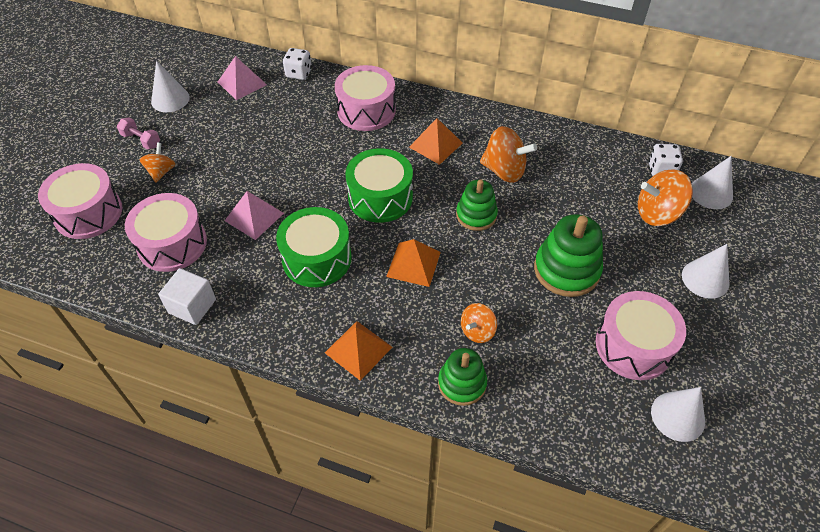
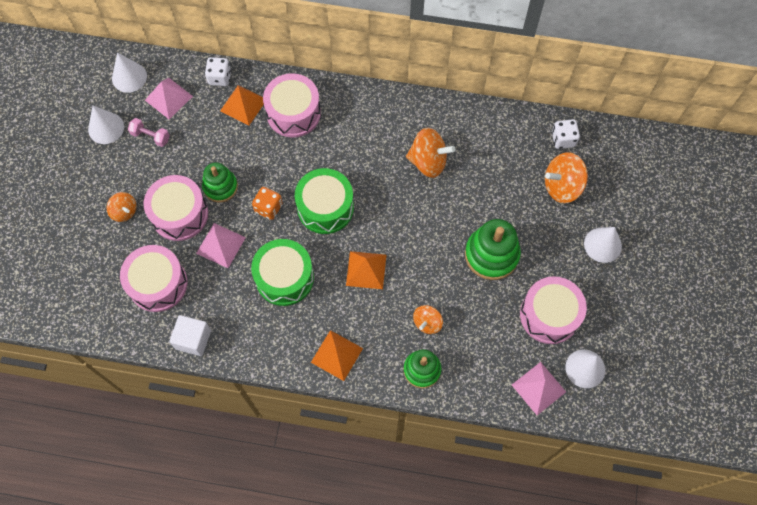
camera: 10 degrees left, 15 degrees up
pink drum [38,163,122,239] -> pink drum moved to [144,175,208,241]
pink dumbbell [117,117,160,149] -> pink dumbbell moved to [128,118,170,147]
orange spinning top [139,143,175,183] -> orange spinning top turned 135 degrees clockwise [106,192,136,222]
orange pyramid [409,118,462,165] -> orange pyramid moved to [220,85,264,126]
green stacking toy [456,179,498,231] -> green stacking toy moved to [202,162,238,203]
white cone [692,156,733,209] -> white cone moved to [112,53,147,93]
none -> orange dice [252,187,283,220]
none -> pink pyramid [512,362,566,415]

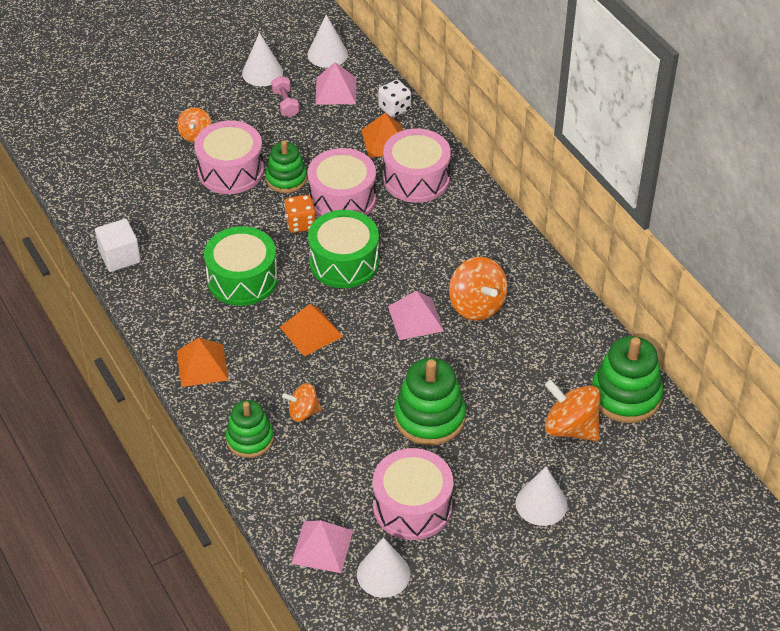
camera: 50 degrees right, 20 degrees down
pink drum [120,245,187,312] -> pink drum moved to [307,148,376,217]
pink pyramid [196,223,246,268] -> pink pyramid moved to [388,291,444,340]
white dice [552,119,580,149] -> green stacking toy [592,336,663,423]

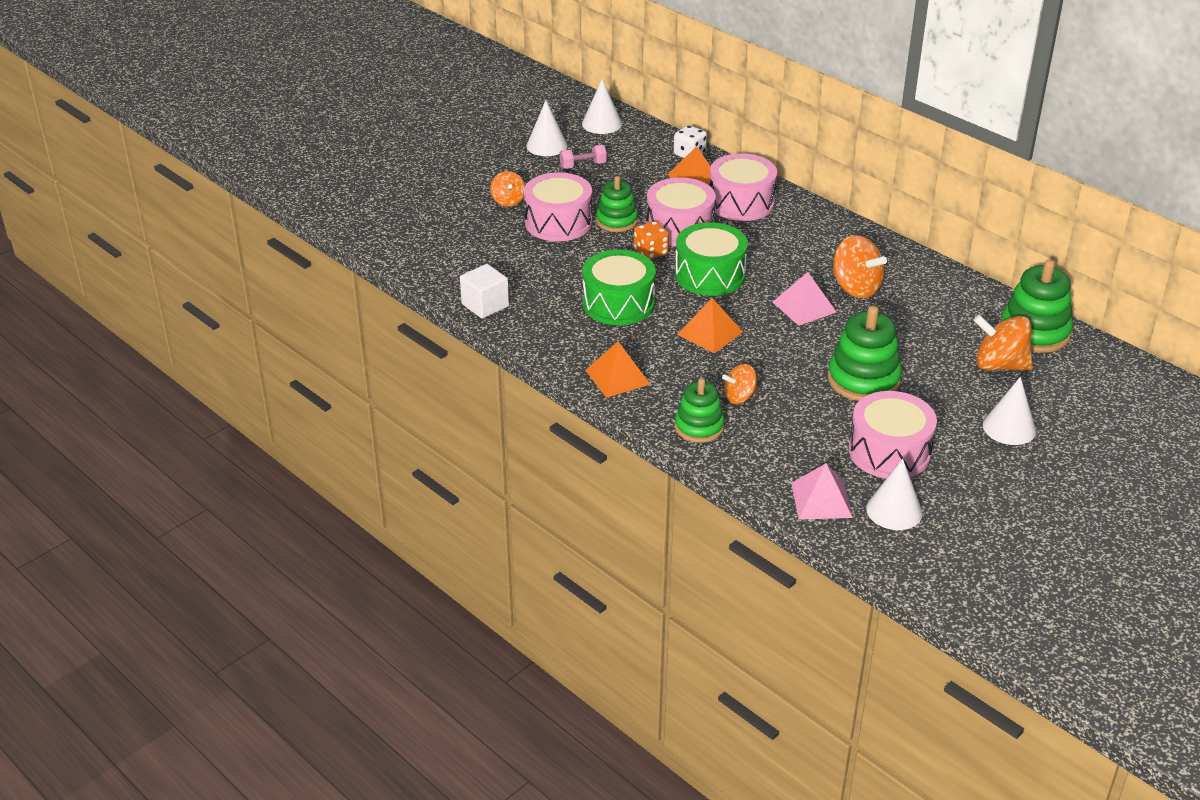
camera: 15 degrees left, 10 degrees down
pink dumbbell [271,76,299,117] -> pink dumbbell turned 75 degrees counterclockwise [560,145,607,169]
pink pyramid [316,62,356,104] -> none

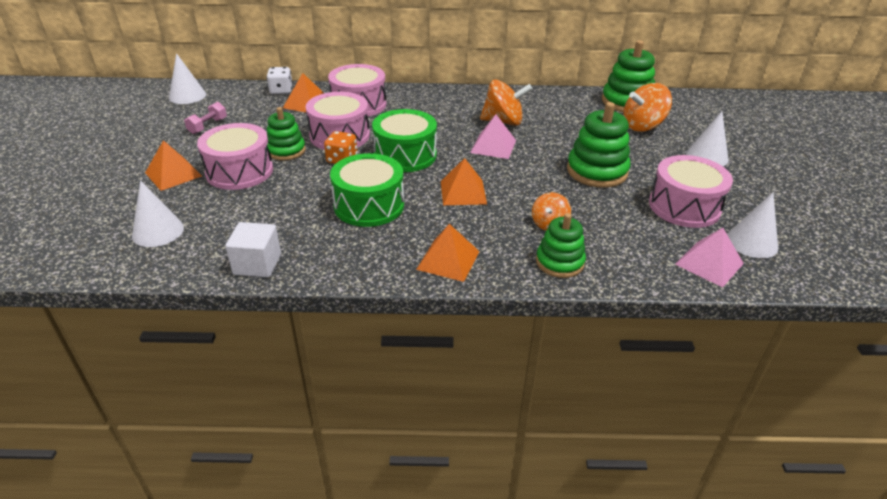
camera: 45 degrees left, 0 degrees up
orange spinning top [490,171,525,207] -> orange pyramid [145,140,202,191]
white cone [526,100,568,156] -> white cone moved to [132,180,184,247]

